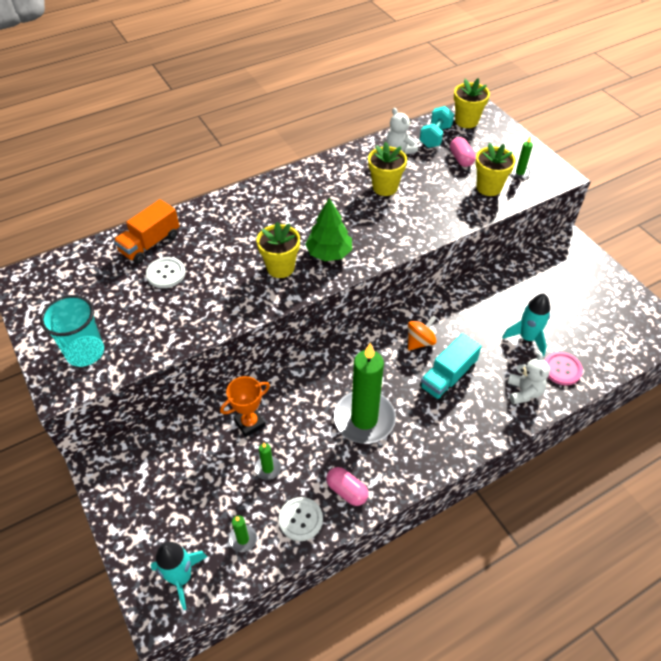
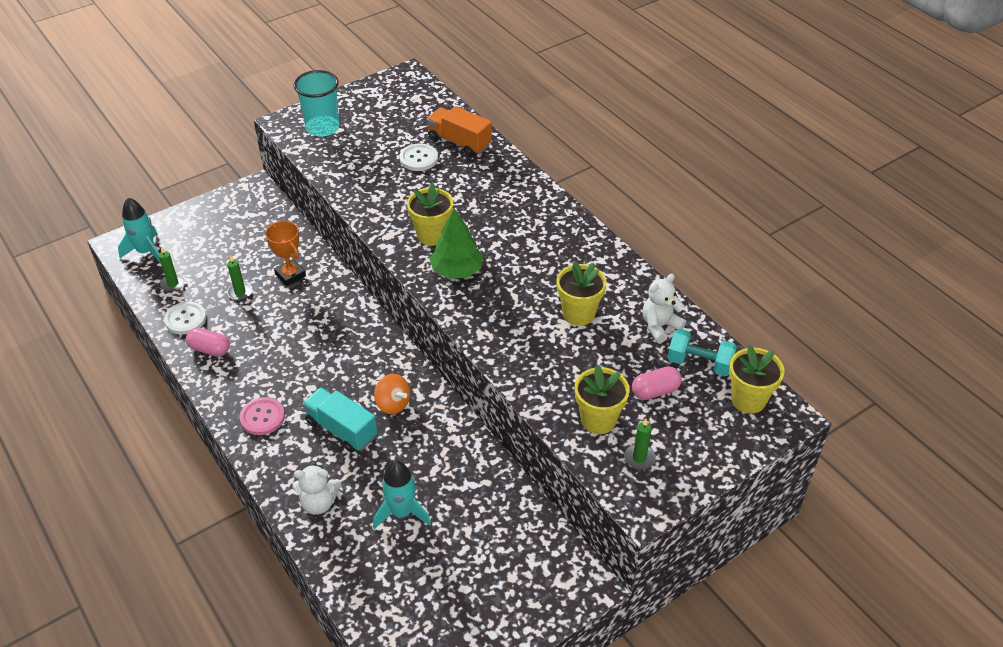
camera: 85 degrees right, 5 degrees down
pink capsule [326,467,369,506] -> pink capsule turned 75 degrees clockwise [186,328,230,357]
green candle [334,342,396,444] -> none
pink button [545,352,583,385] -> pink button moved to [240,397,285,435]

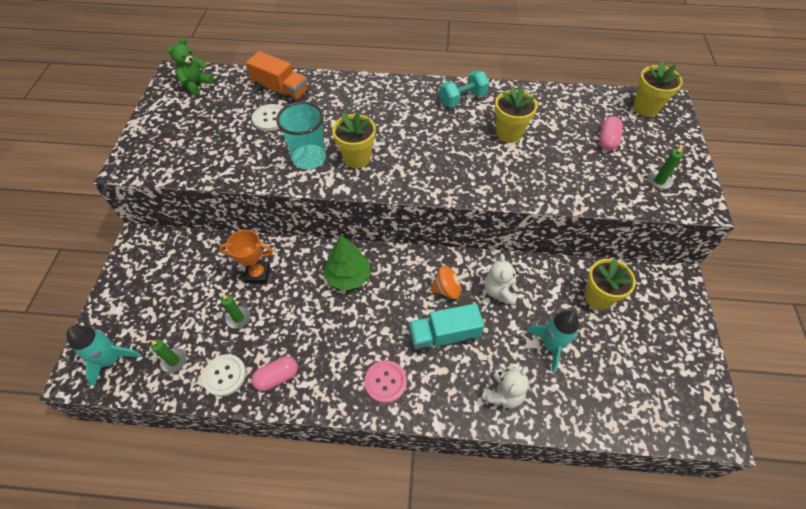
camera: 50 degrees left, 10 degrees up
turquoise cup [294,70,339,137] -> turquoise cup moved to [276,101,326,169]
orange truck [427,106,492,157] -> orange truck turned 135 degrees counterclockwise [246,51,308,104]
green tree [429,208,483,279] -> green tree moved to [323,235,370,291]
yellow flower pot [575,364,630,434] -> yellow flower pot moved to [584,258,636,310]
white teddy bear [643,274,686,343] -> white teddy bear moved to [484,254,519,305]
turquoise dumbbell [668,329,737,376] -> turquoise dumbbell moved to [439,71,489,108]
none -> green teddy bear [167,37,214,95]

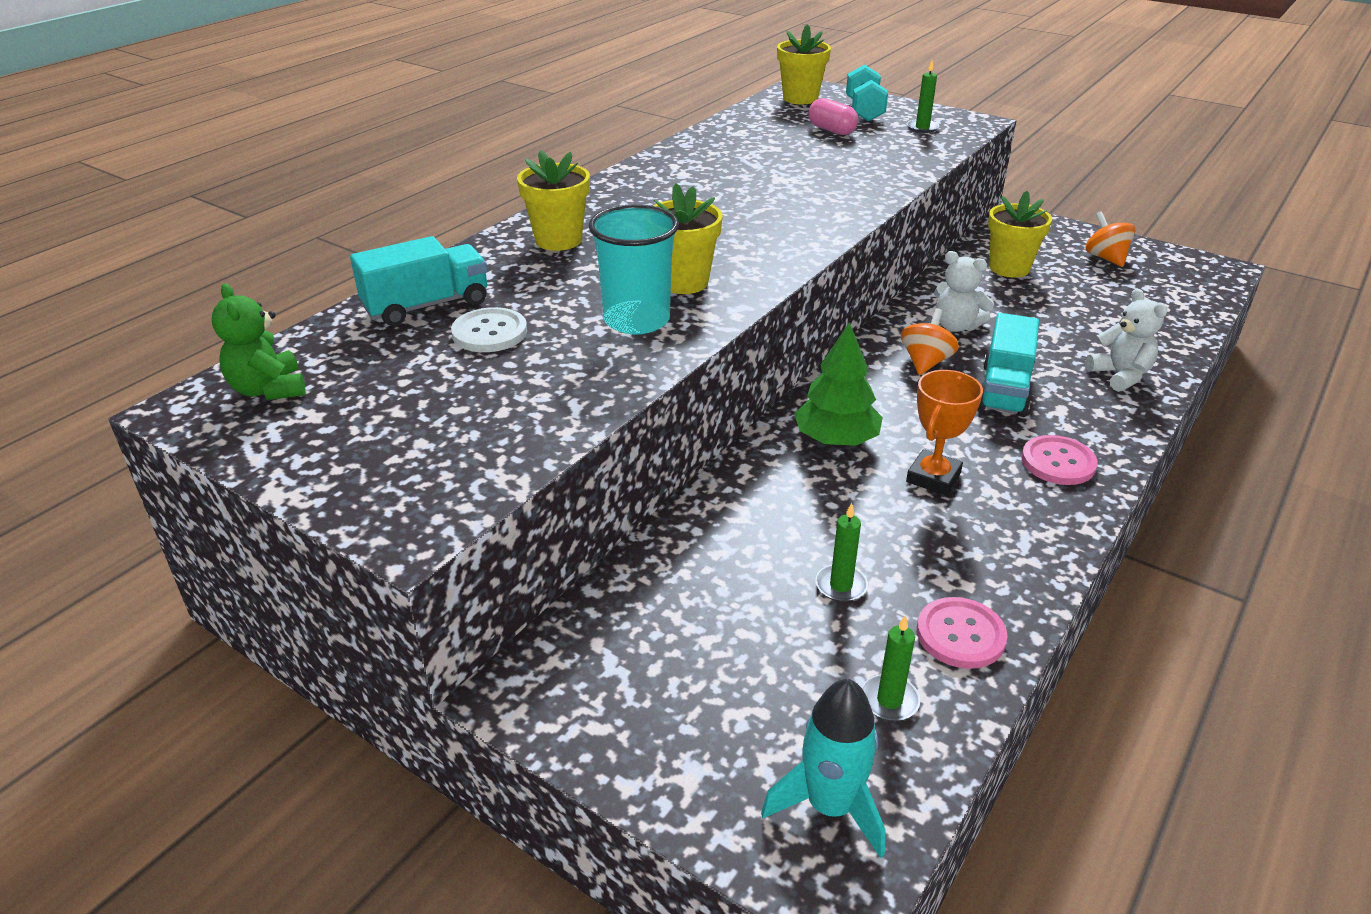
camera: 60 degrees left, 20 degrees down
white button [202,354,246,397] -> pink button [917,597,1008,669]
orange trophy [219,230,273,284] -> orange trophy moved to [906,370,983,495]
orange truck [246,51,308,104] -> turquoise truck [350,236,487,326]
pink capsule [252,356,298,391] -> none
turquoise dumbbell [439,71,489,108] -> turquoise dumbbell moved to [846,65,888,121]
yellow flower pot [495,86,537,143] -> yellow flower pot moved to [517,150,590,251]
turquoise rocket [526,310,579,373] -> none
none -> orange spinning top [1085,211,1135,267]

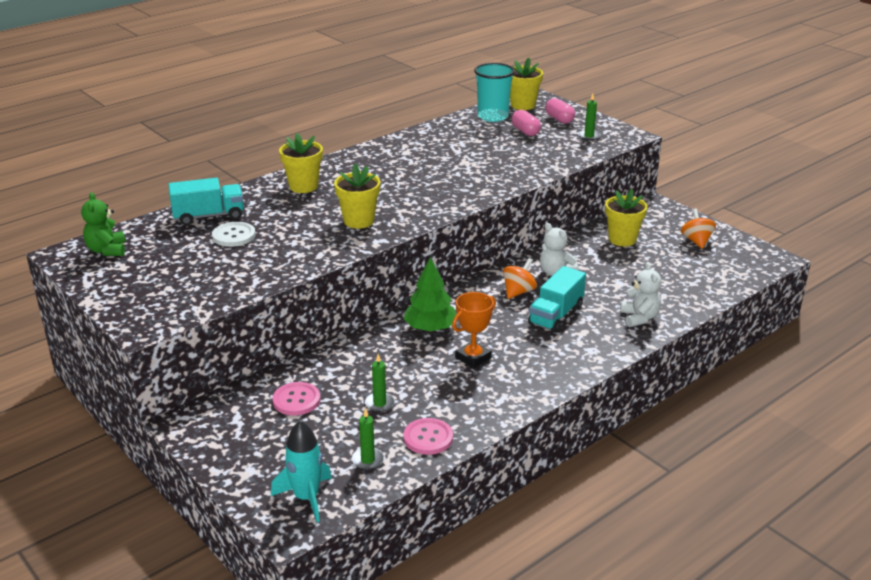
camera: 15 degrees right, 5 degrees down
turquoise cup [589,204,679,335] -> turquoise cup moved to [474,63,515,122]
turquoise dumbbell [846,65,888,121] -> pink capsule [545,98,575,124]
pink button [1021,435,1098,485] -> pink button moved to [273,382,321,416]

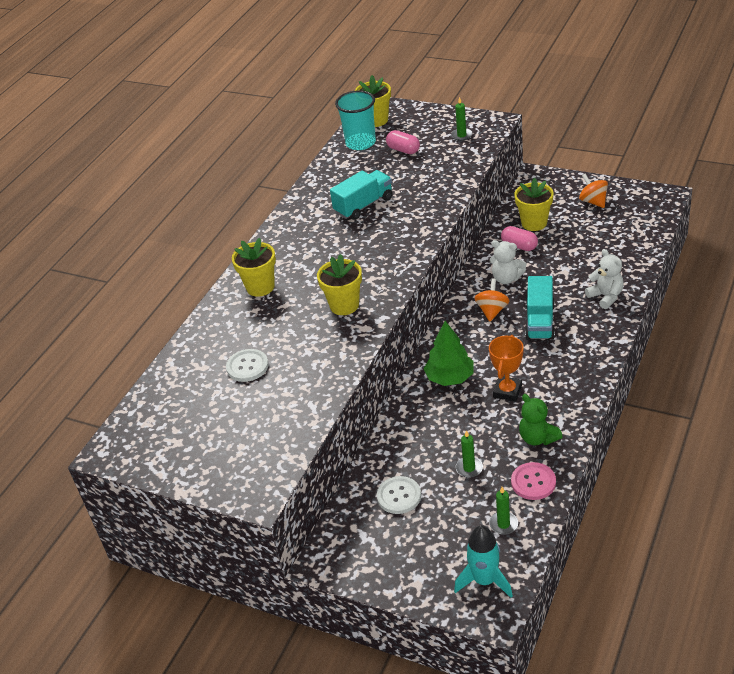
camera: 20 degrees left, 10 degrees up
green teddy bear [81,192,126,256] -> green teddy bear moved to [519,394,563,446]
turquoise truck [168,178,244,225] -> turquoise truck moved to [330,170,392,220]
pink button [273,382,321,416] -> white button [377,476,421,514]
pink capsule [545,98,575,124] -> pink capsule moved to [501,226,538,251]

